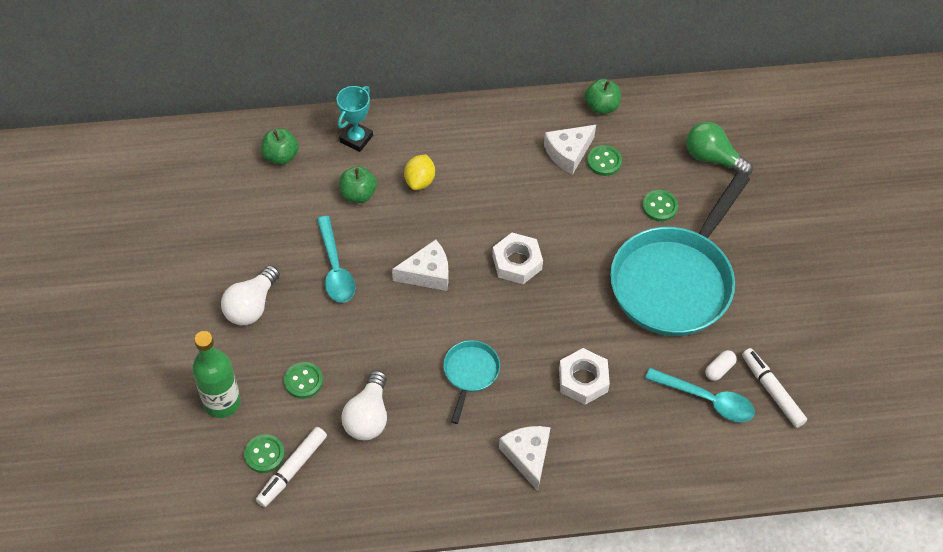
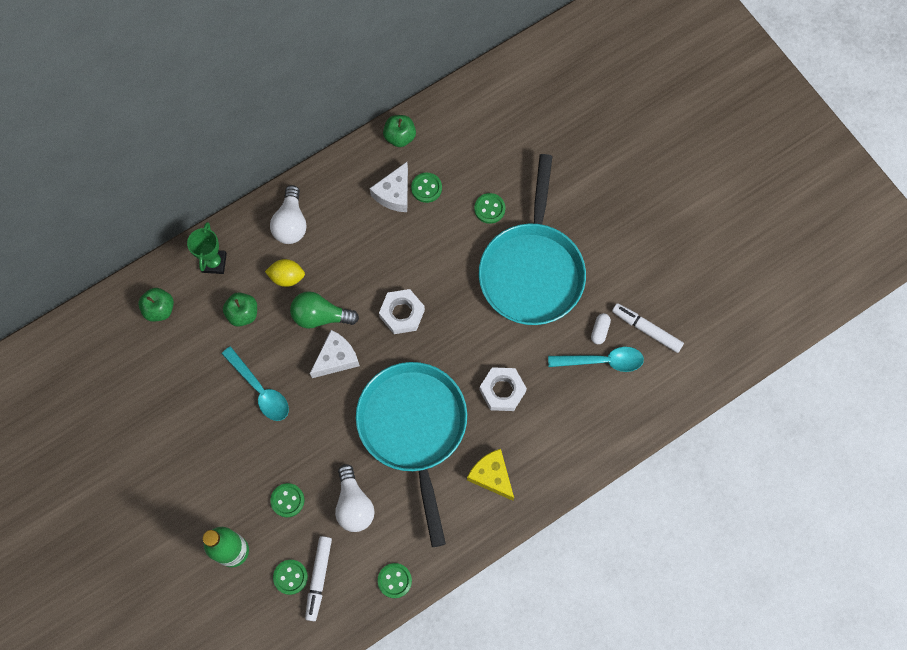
camera: 25 degrees left, 15 degrees up
white light bulb [221,265,280,325] -> white light bulb moved to [270,185,307,244]
turquoise trophy [337,86,373,152] -> green trophy [187,222,227,274]
yellow lemon [404,154,435,190] -> yellow lemon turned 75 degrees counterclockwise [265,259,305,287]
turquoise pan [443,340,500,424] -> turquoise pan [356,362,467,547], size x2.26
white cheese [499,426,551,491] -> yellow cheese [467,449,514,501]
green light bulb [686,122,753,176] -> green light bulb moved to [290,291,359,329]
none -> green button [377,563,412,598]

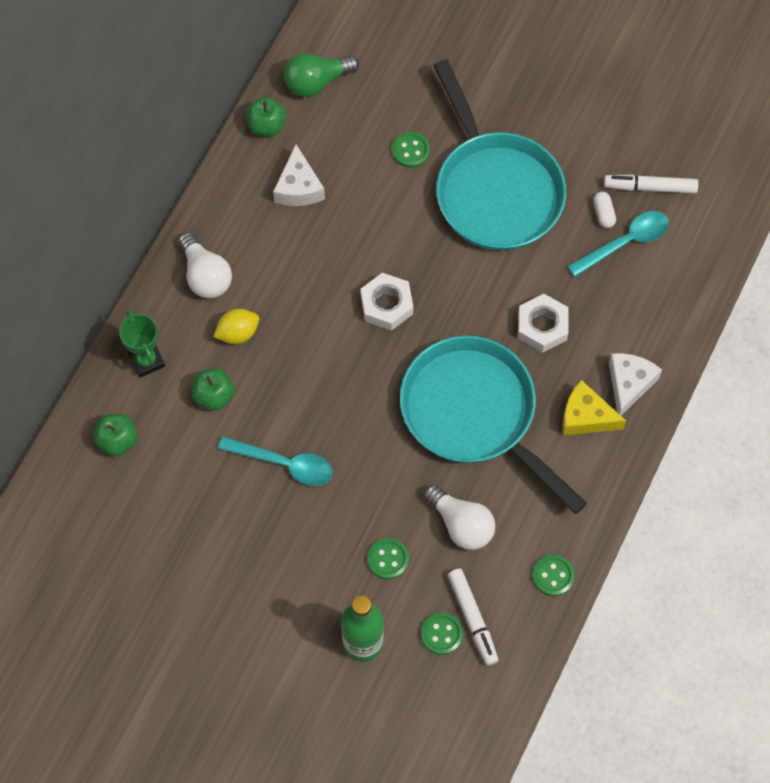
camera: 30 degrees left, 5 degrees down
green light bulb [290,291,359,329] -> green light bulb moved to [284,53,359,97]
white cheese [310,330,360,378] -> white cheese moved to [609,353,662,416]
green button [411,173,442,203] -> none

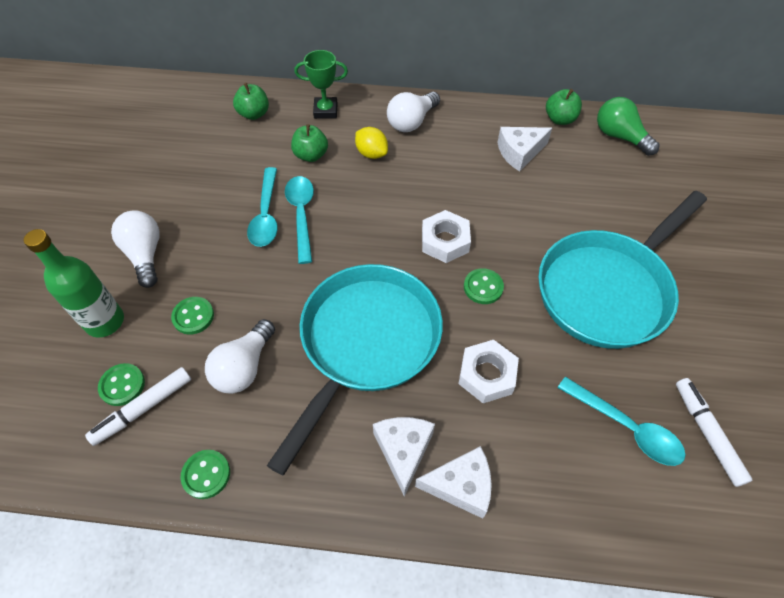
camera: 70 degrees right, 10 degrees down
green trophy [119,310,165,378] -> green trophy turned 45 degrees clockwise [294,50,348,119]
green button [392,132,430,168] -> green button moved to [464,268,504,304]
yellow cheese [563,380,626,435] -> white cheese [373,417,435,497]
white capsule [593,192,616,228] -> none
none -> white light bulb [111,210,160,288]
none -> turquoise spoon [285,176,314,264]

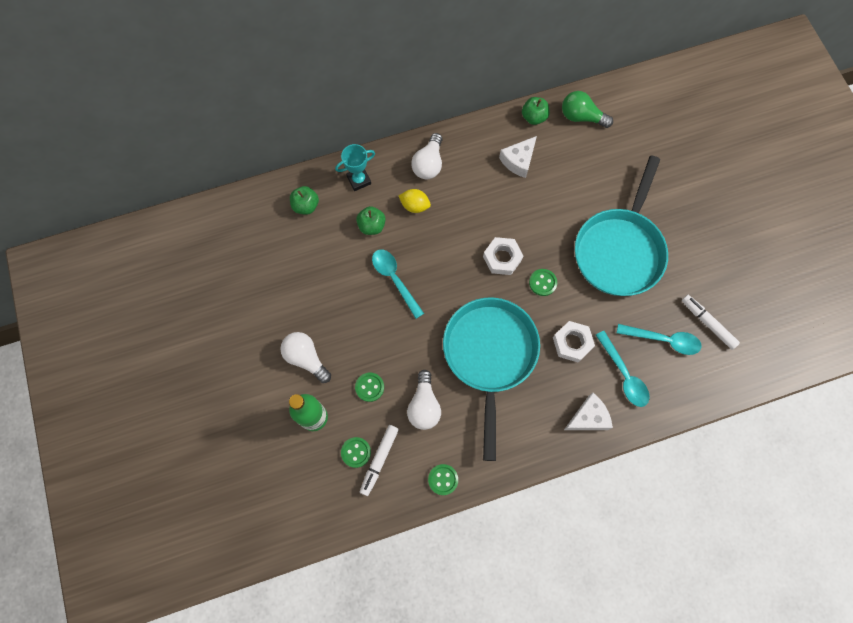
camera: 25 degrees left, 15 degrees up
turquoise spoon [247,167,278,247] -> turquoise spoon moved to [596,331,650,407]
green trophy [294,50,348,119] -> turquoise trophy [335,144,375,191]
white cheese [373,417,435,497] -> none

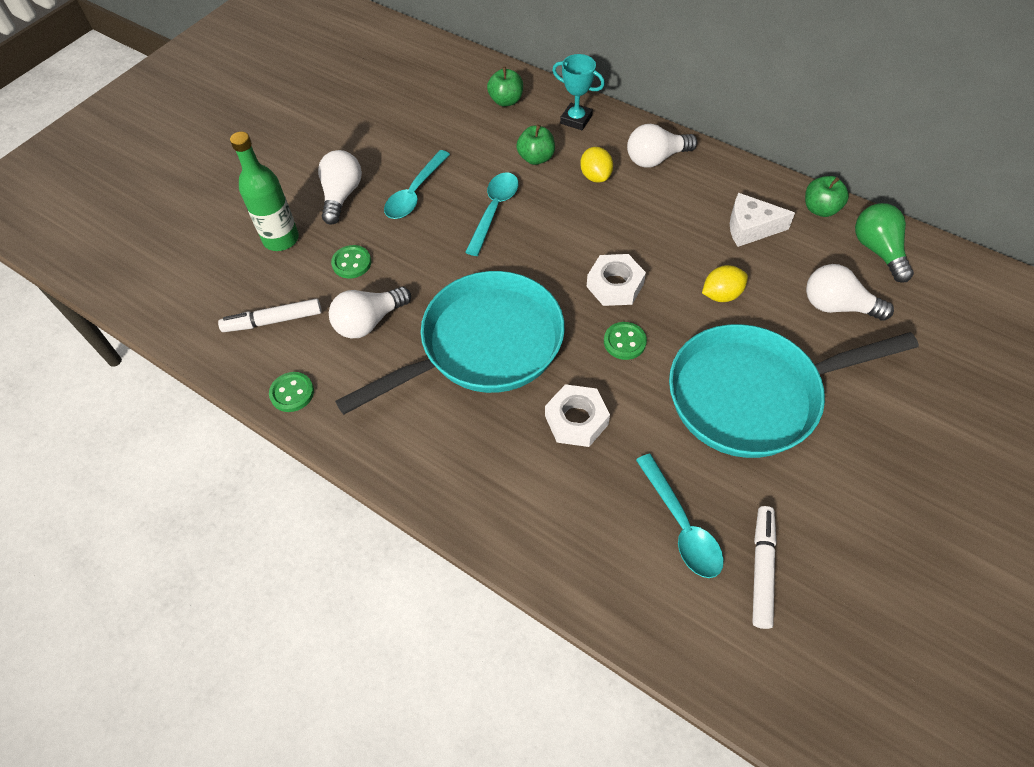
camera: 55 degrees right, 15 degrees down
green button [341,437,371,468] -> none
white cheese [564,393,613,430] -> none
turquoise spoon [596,331,650,407] -> turquoise spoon moved to [384,150,450,219]
none -> yellow lemon [702,265,748,302]
none -> white light bulb [806,264,894,321]

